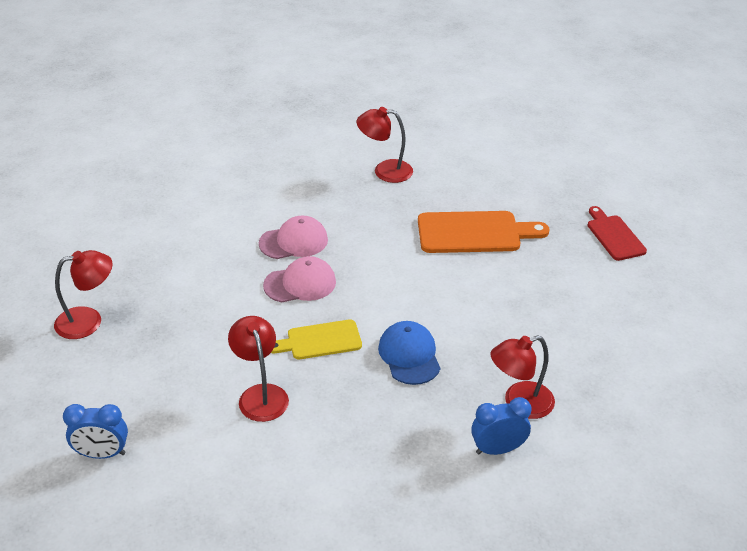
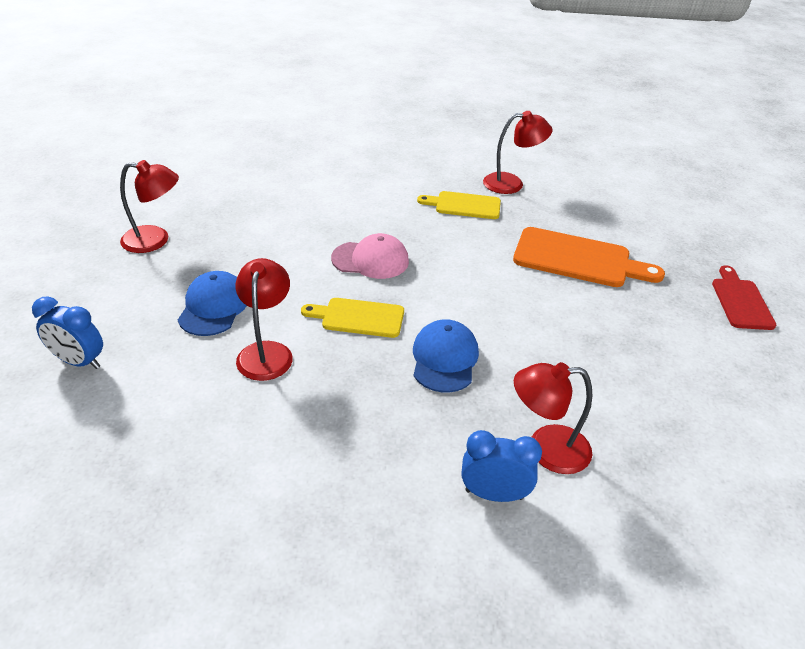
camera: 20 degrees right, 0 degrees up
pink cap [259,216,328,259] -> none
red lamp [356,107,413,183] -> red lamp turned 150 degrees clockwise [483,111,553,194]
none -> blue cap [178,271,247,336]
none -> yellow cutting board [417,191,501,219]

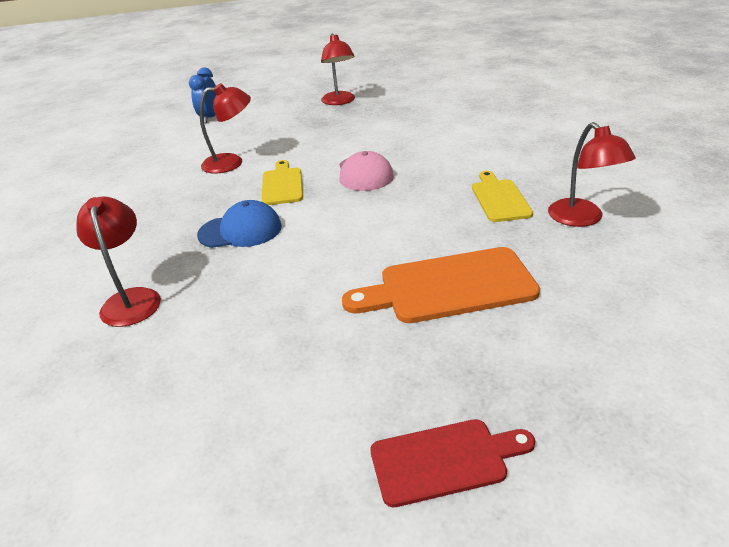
camera: 80 degrees right, 5 degrees down
blue cap [178,271,247,336] -> none
blue clock [462,430,542,502] -> none
orange cutting board [513,227,665,287] -> orange cutting board turned 75 degrees clockwise [342,247,540,323]

